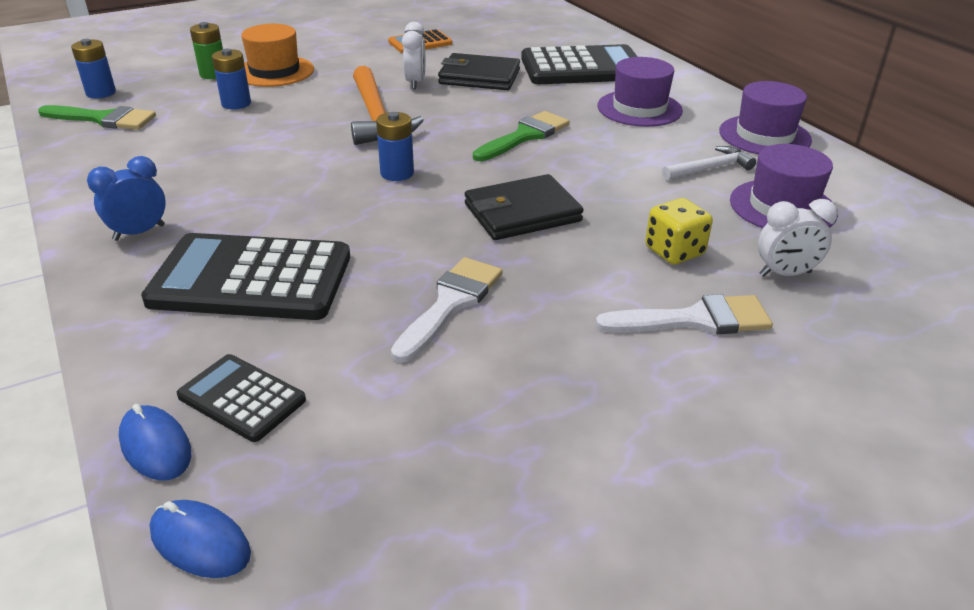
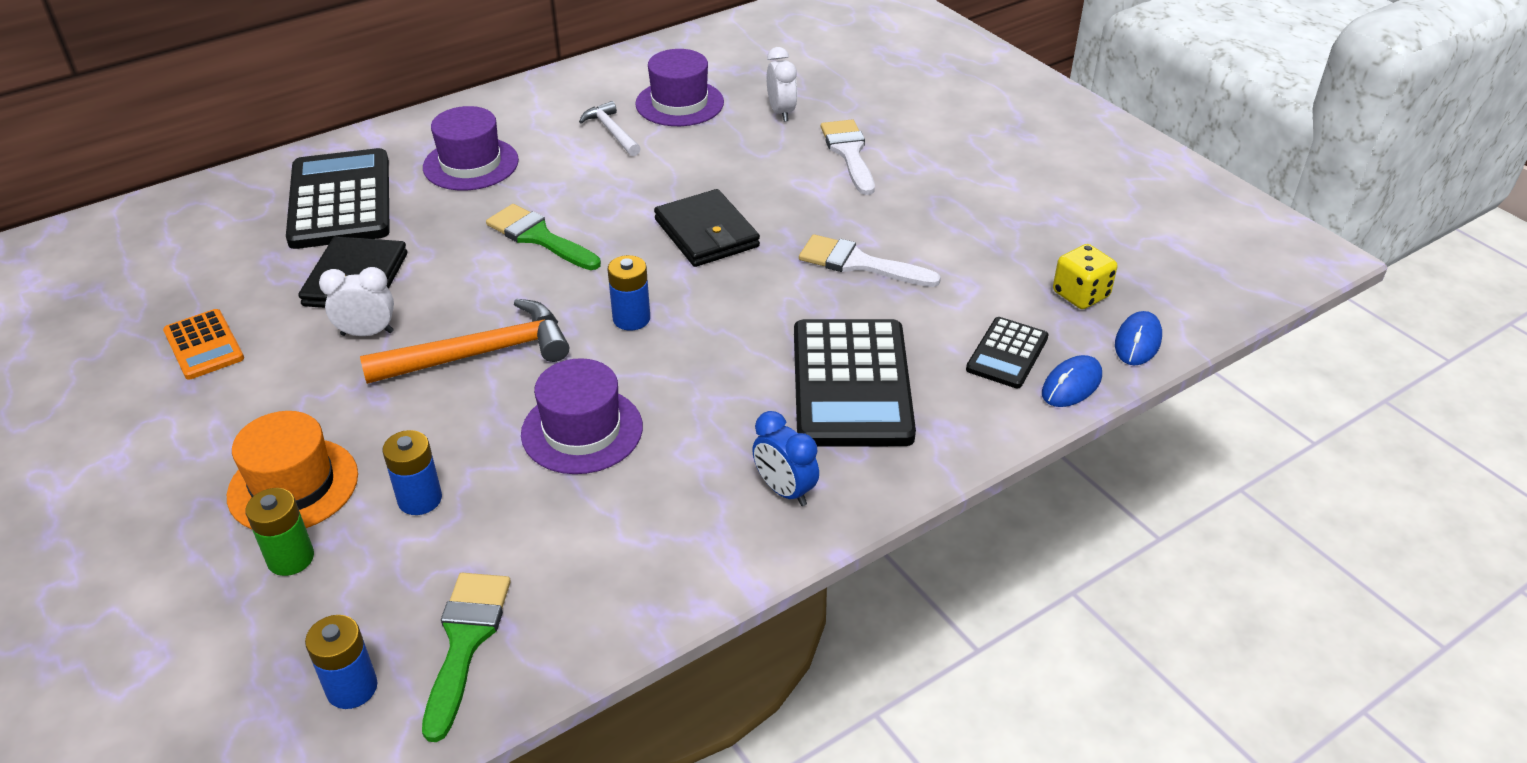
camera: 95 degrees left, 5 degrees up
yellow dice [645,198,713,264] -> yellow dice moved to [1053,244,1117,309]
purple hat [719,81,812,154] -> purple hat moved to [521,358,643,474]

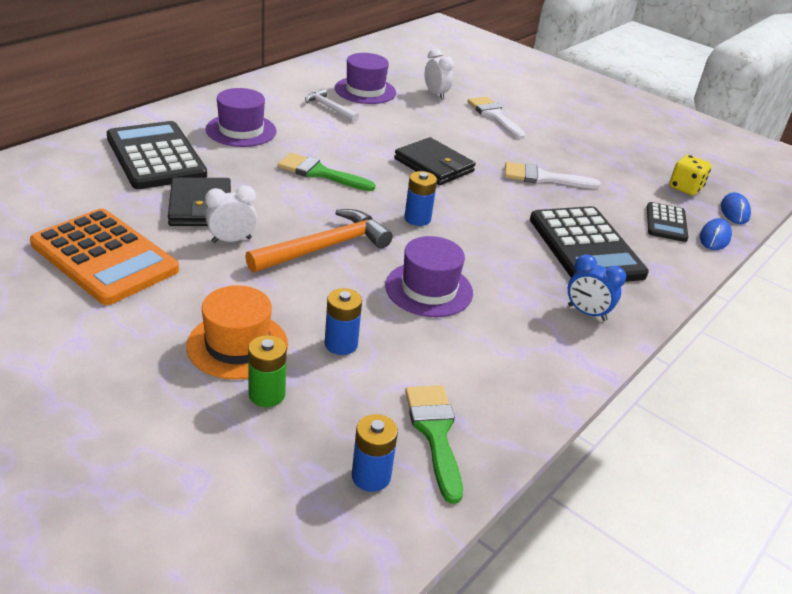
camera: 20 degrees left, 5 degrees down
orange calculator [163,309,244,380] -> orange calculator [30,208,179,305], size x1.91

